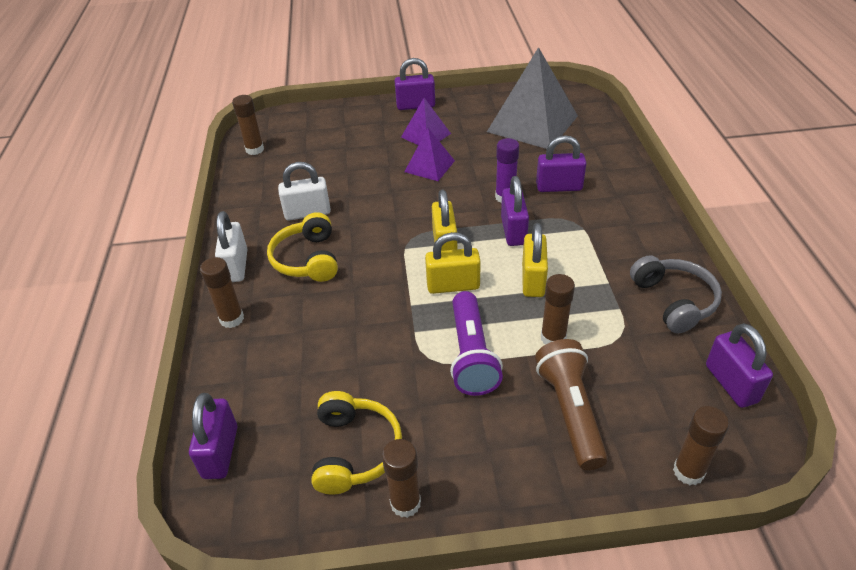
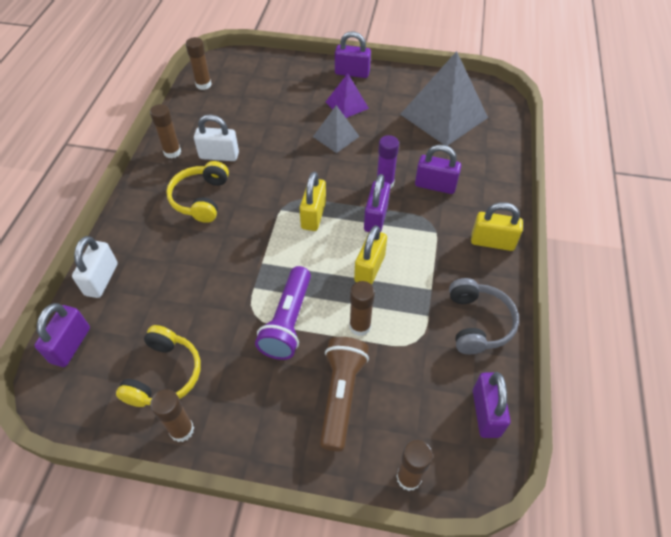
camera: 15 degrees right, 10 degrees up
brown glue stick [200,257,244,328] -> brown glue stick moved to [150,104,181,158]
white padlock [215,211,247,282] -> white padlock moved to [72,236,117,298]
purple pyramid [404,128,455,181] -> grey pyramid [313,105,360,153]
yellow padlock [425,232,481,294] -> yellow padlock moved to [471,202,523,251]

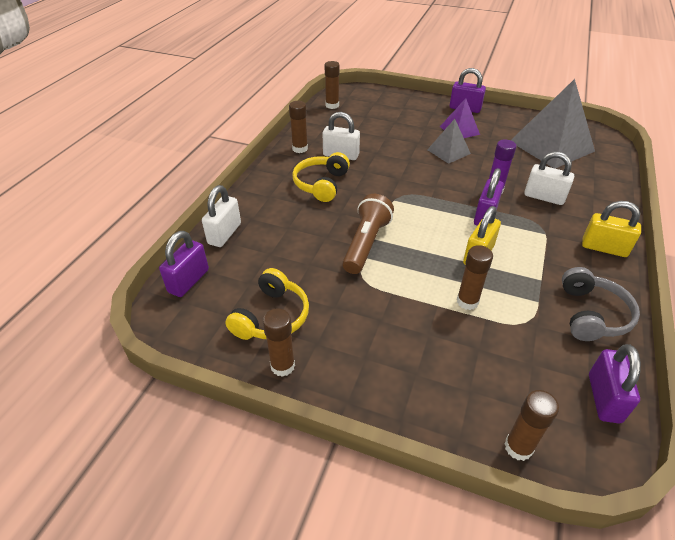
camera: 10 degrees right, 10 degrees down
purple flashlight [255,266,311,360] -> none
yellow padlock [299,172,326,231] -> none
brown flashlight [320,337,369,451] -> brown flashlight moved to [342,194,394,274]
purple padlock [415,145,461,194] -> white padlock [524,151,574,205]

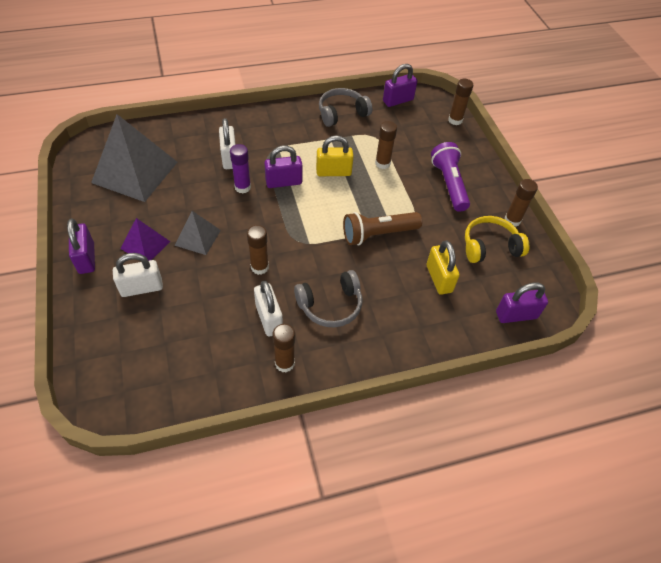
camera: 130 degrees left, 10 degrees up
white padlock [202,185,241,247] -> white padlock moved to [113,253,163,297]
yellow headphones [292,152,350,202] -> grey headphones [294,270,362,327]
brown glue stick [325,61,340,109] -> brown glue stick moved to [247,225,269,275]
yellow padlock [582,201,641,257] -> yellow padlock moved to [427,240,460,295]
none -> purple flashlight [431,142,470,212]

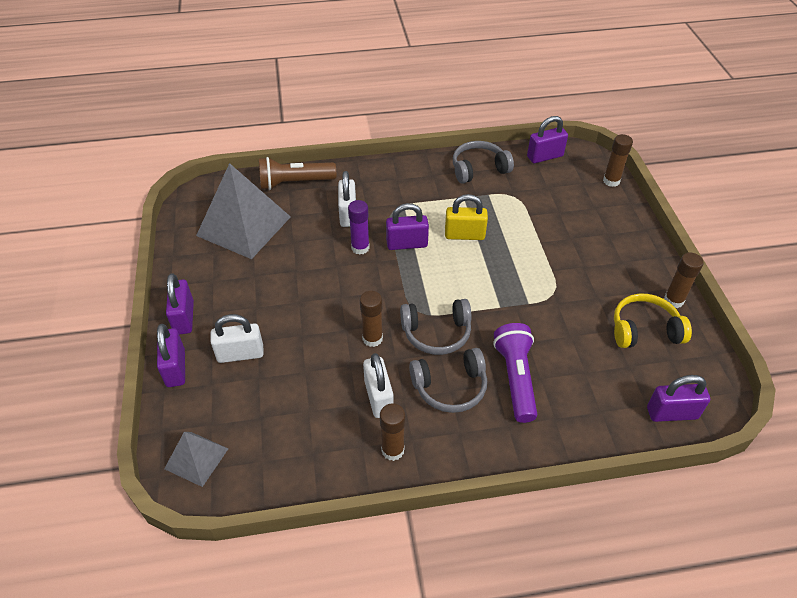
camera: 10 degrees right, 5 degrees down
purple pyramid [120,218,170,260] -> none
grey pyramid [175,211,221,255] -> grey pyramid moved to [164,432,228,487]
brown flashlight [343,212,422,245] -> brown flashlight moved to [259,157,336,190]
brown glue stick [375,121,397,169] -> none
yellow padlock [427,240,460,295] -> none
purple flashlight [431,142,470,212] -> purple flashlight moved to [493,323,537,423]
none -> purple padlock [157,324,185,387]
none -> grey headphones [400,299,471,355]

